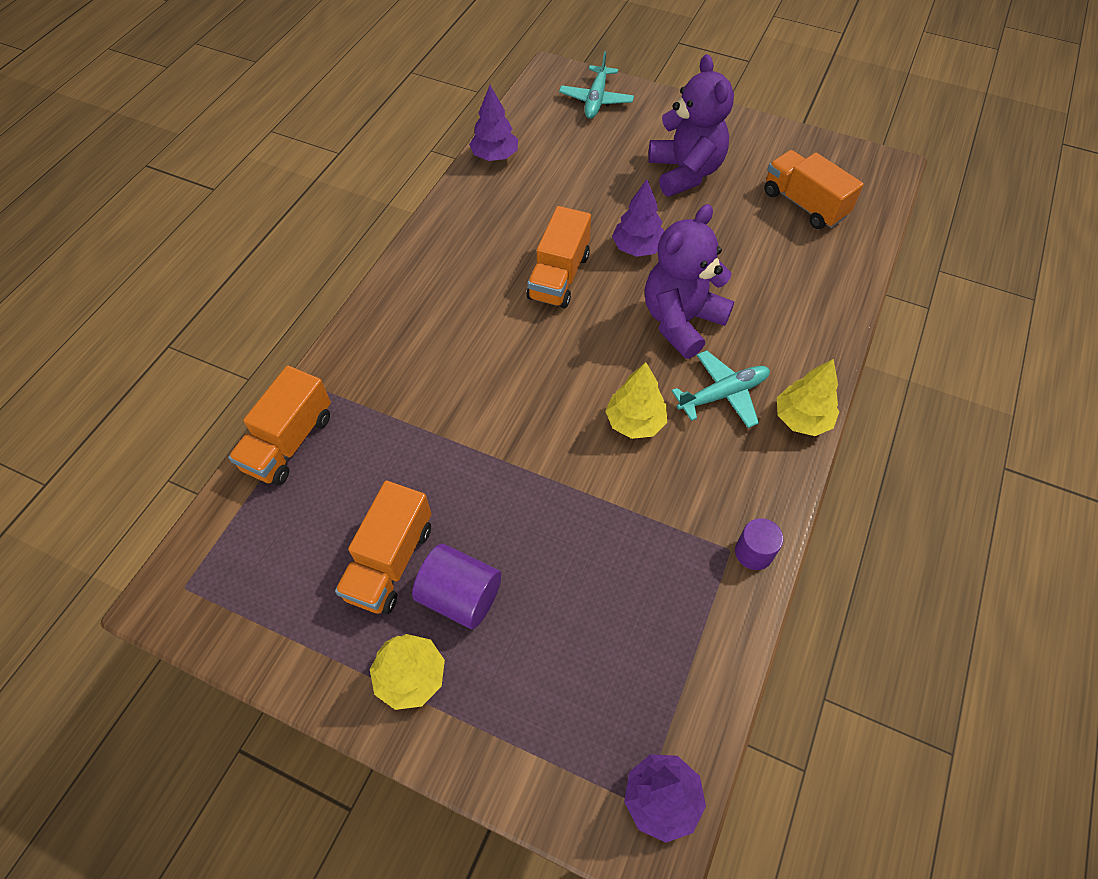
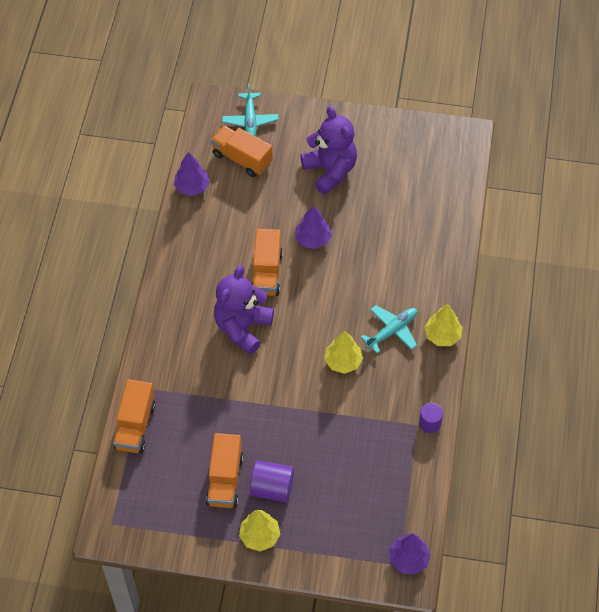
camera: 15 degrees left, 0 degrees up
purple teddy bear [645,204,735,359] -> purple teddy bear moved to [214,265,274,355]
orange truck [764,150,864,229] -> orange truck moved to [211,126,273,177]

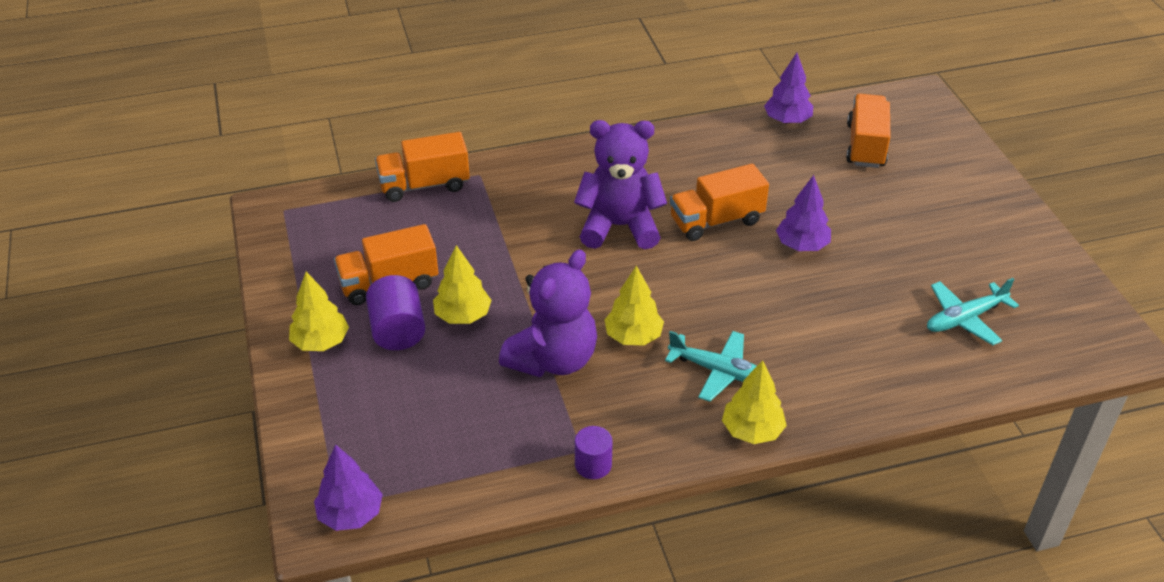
camera: 65 degrees right, 15 degrees down
turquoise plane [222,84,279,136] -> turquoise plane moved to [927,278,1019,345]
purple teddy bear [300,106,357,195] -> purple teddy bear moved to [499,249,597,377]
none -> yellow tree [433,245,492,324]

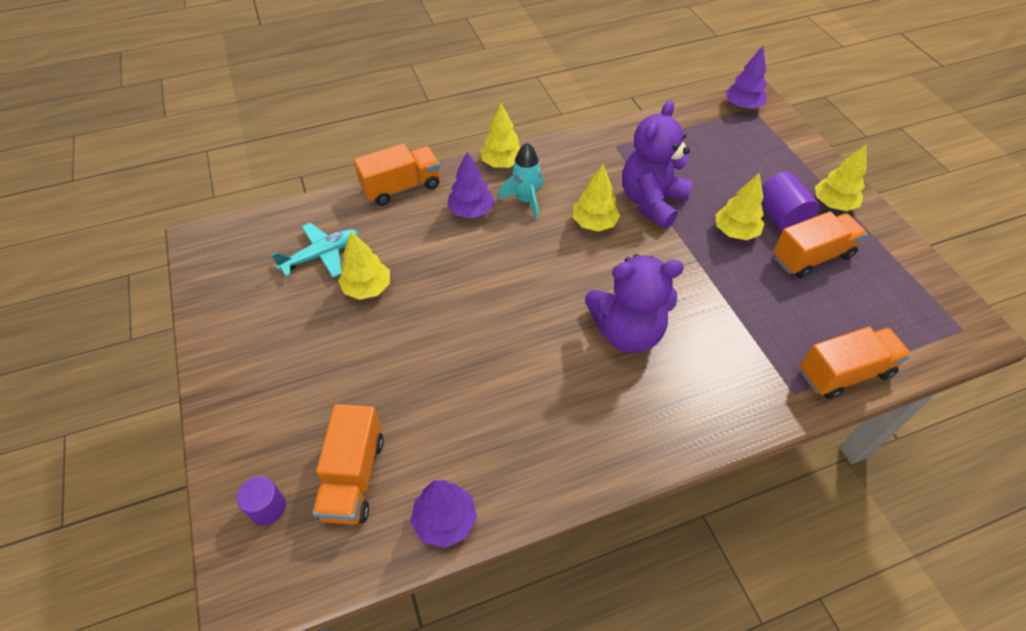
camera: 175 degrees right, 10 degrees up
purple cylinder [575,426,613,479] -> purple cylinder moved to [237,476,286,525]
turquoise plane [665,331,757,402] -> turquoise rocket [498,143,543,220]
orange truck [670,163,769,241] -> orange truck moved to [354,144,440,206]
purple tree [776,175,831,251] -> purple tree moved to [447,152,495,219]
none -> yellow tree [338,231,390,300]

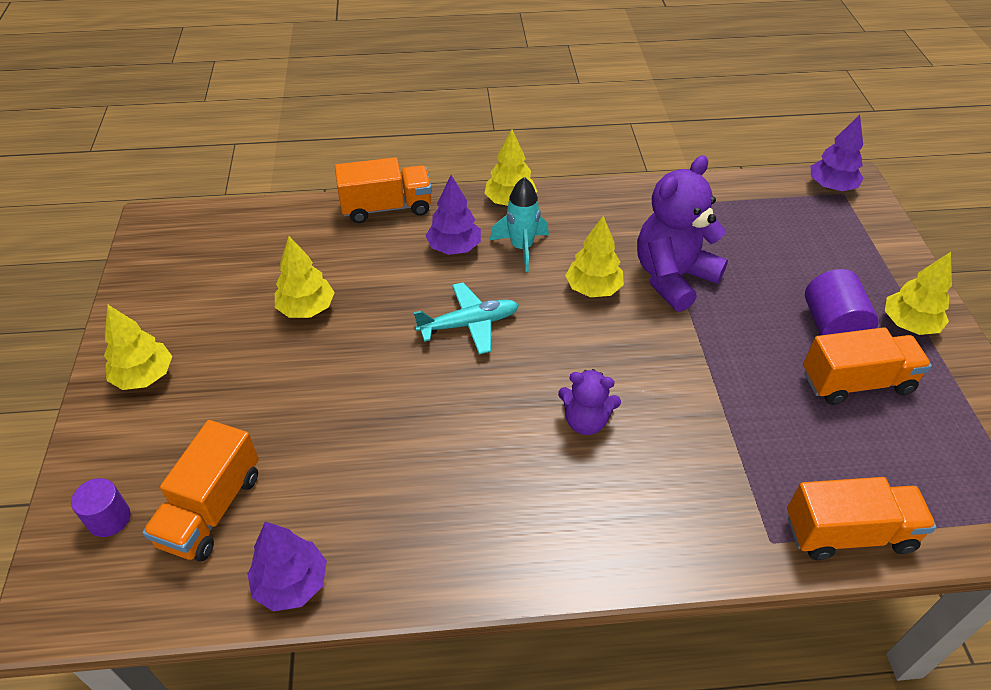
camera: 15 degrees right, 5 degrees down
turquoise plane [271,223,359,278] -> turquoise plane moved to [414,282,519,354]
purple teddy bear [585,254,684,353] -> purple teddy bear [558,369,621,435], size x0.55
yellow tree [715,172,764,240] -> yellow tree moved to [104,305,172,390]

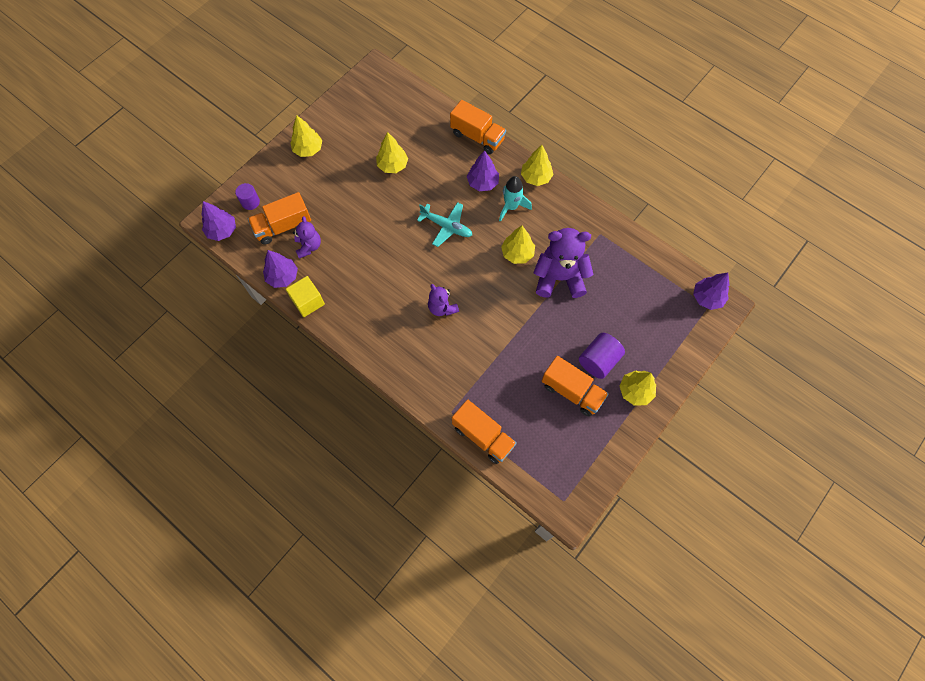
camera: 45 degrees right, 20 degrees up
none -> purple tree [201,201,236,241]
none -> yellow cube [286,276,325,317]
none -> purple teddy bear [293,216,321,258]

